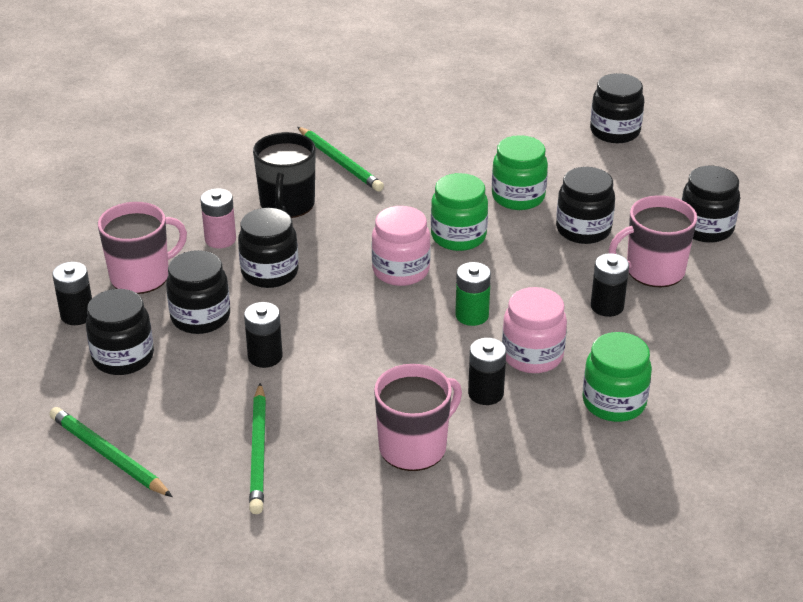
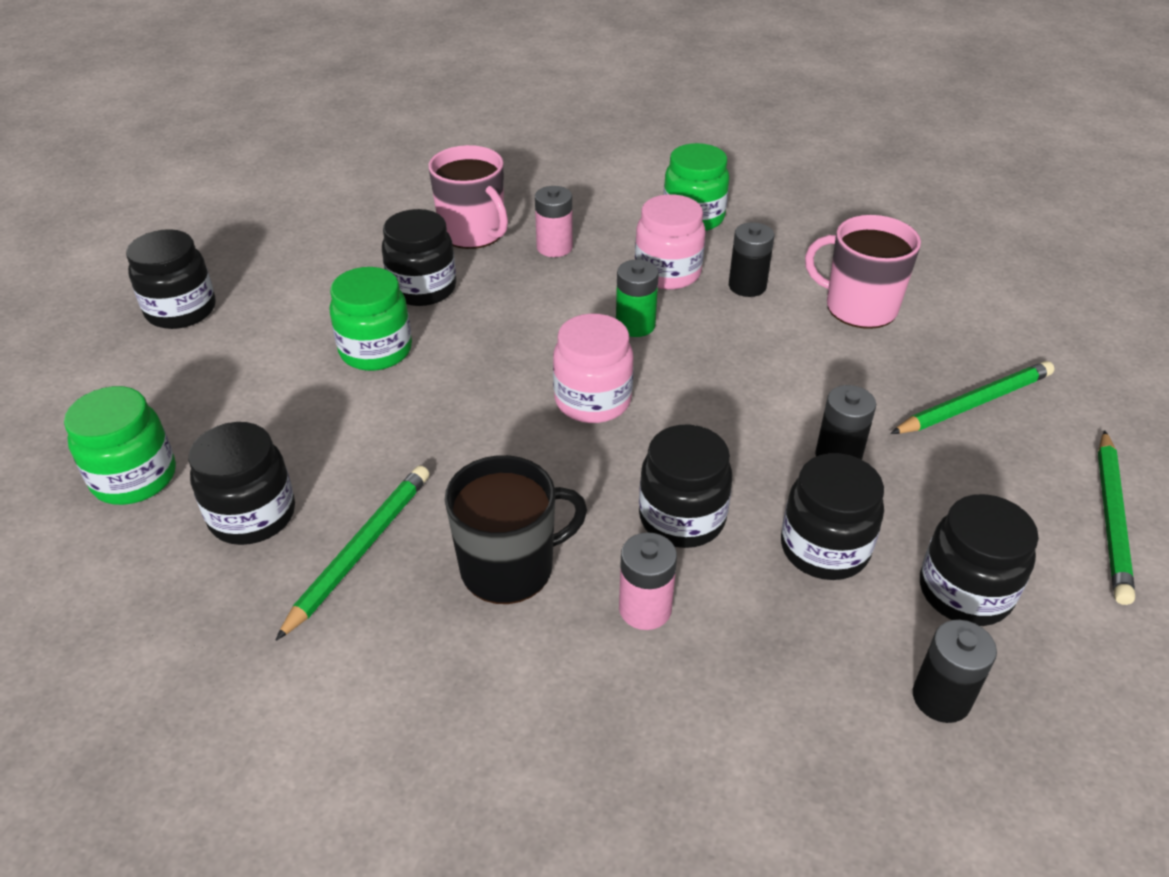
camera: 115 degrees left, 5 degrees up
pink mug [98,202,187,294] -> none
green jar [431,173,488,251] -> green jar moved to [64,386,176,505]
black battery [591,253,629,317] -> pink battery [535,186,573,257]
black jar [681,166,740,243] -> black jar moved to [188,422,295,545]

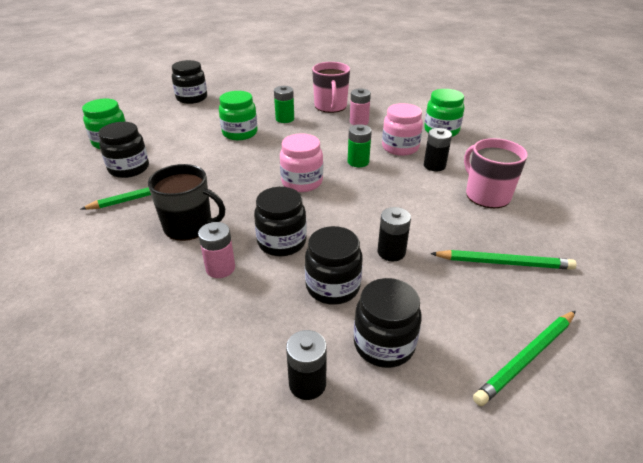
camera: 35 degrees right, 5 degrees down
black jar [382,209,456,306] -> green battery [274,86,294,123]

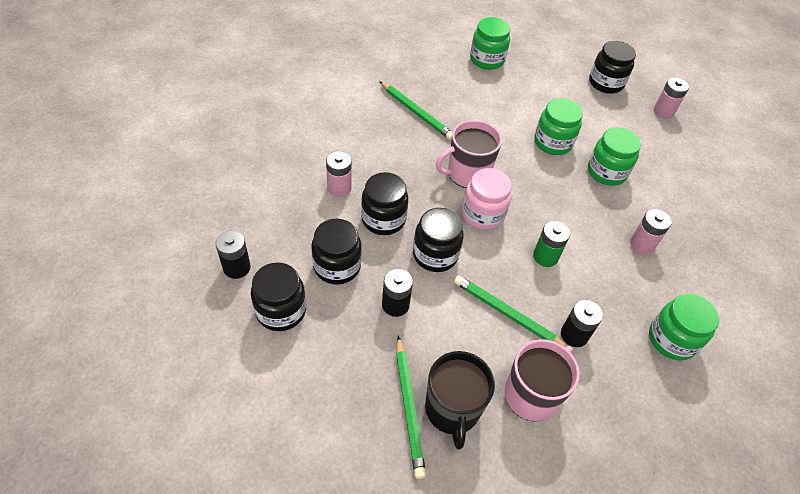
camera: 70 degrees right, 15 degrees up
black jar [98,122,149,178] -> black jar moved to [413,208,464,272]
black mug [148,164,225,241] -> black mug moved to [425,351,495,450]
green battery [274,86,294,123] -> green jar [588,127,641,186]
pink mug [312,62,350,113] -> pink mug moved to [436,120,502,188]
pink jar [382,103,423,156] -> none
green pencil [473,311,576,406] -> green pencil moved to [454,275,567,347]
none -> pink battery [654,77,689,118]

